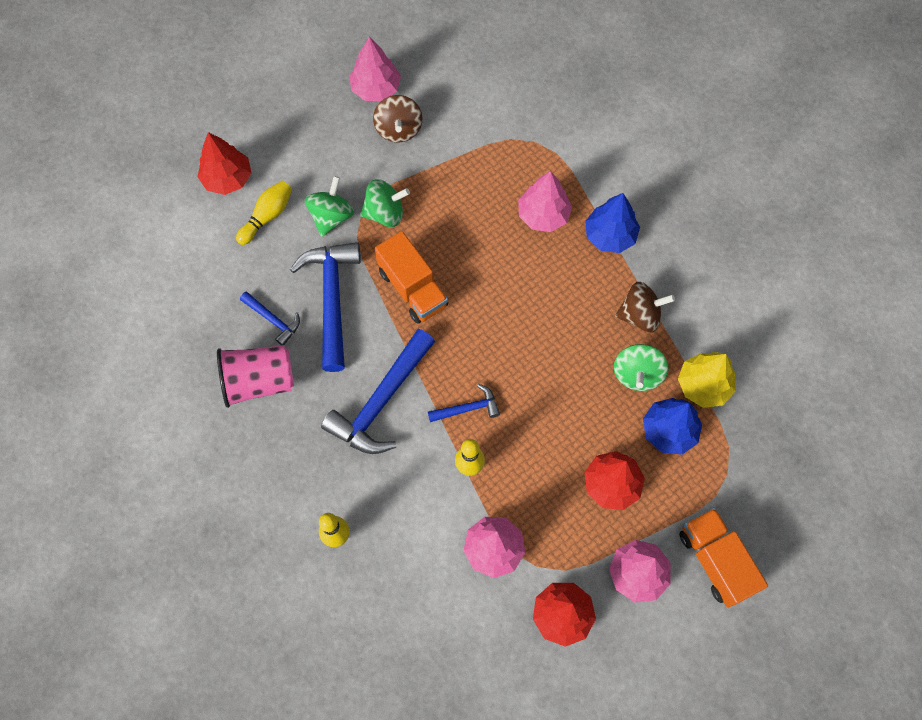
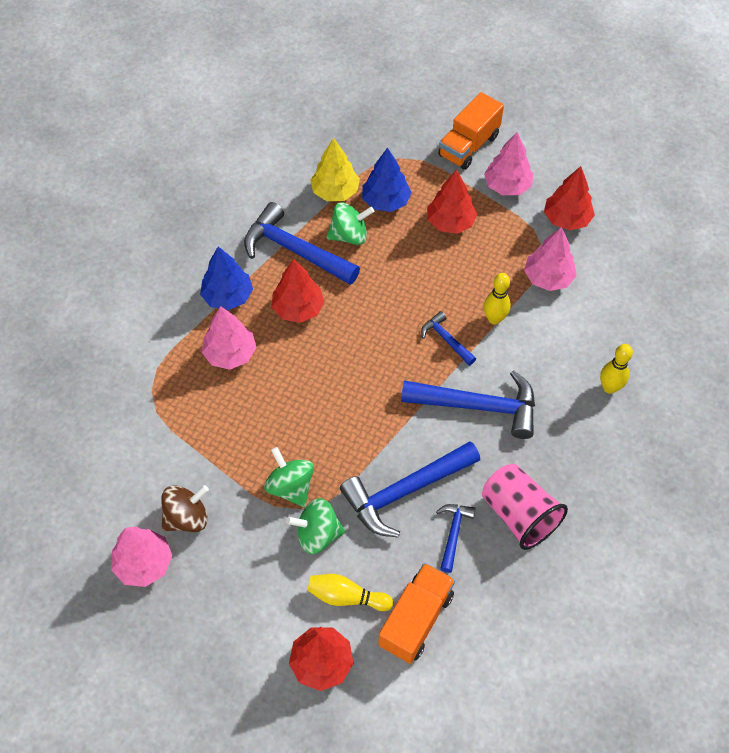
camera: 115 degrees left, 10 degrees down
orange truck [375,231,448,324] -> orange truck moved to [378,563,455,664]
brown spinning top [615,282,675,332] -> blue hammer [244,202,360,285]
none -> red tree [271,259,325,323]

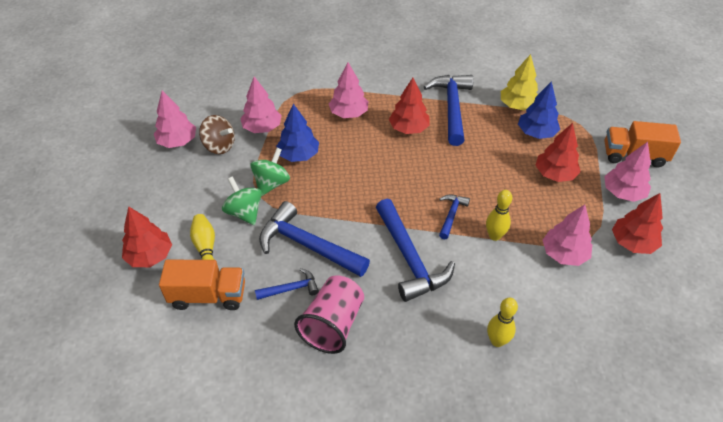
camera: 60 degrees right, 10 degrees down
blue tree [200,246,253,310] -> blue tree moved to [276,104,319,162]
green spinning top [327,202,374,245] -> none
none -> pink tree [240,77,282,133]

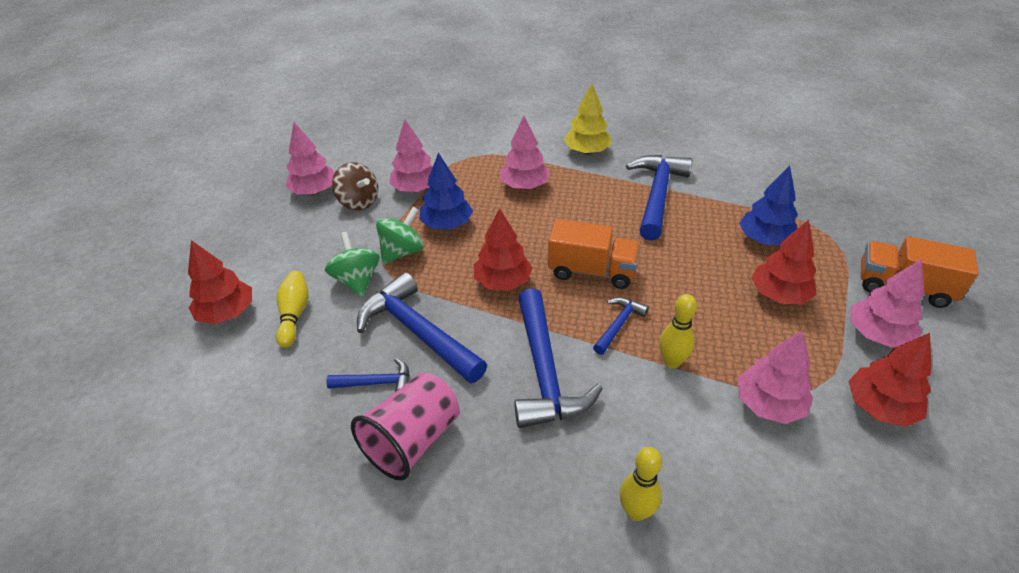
camera: 15 degrees right, 5 degrees down
orange truck [159,260,245,310] -> orange truck moved to [548,219,640,289]
red tree [389,78,430,134] -> red tree moved to [474,208,533,290]
yellow tree [501,54,538,110] -> yellow tree moved to [564,83,611,155]

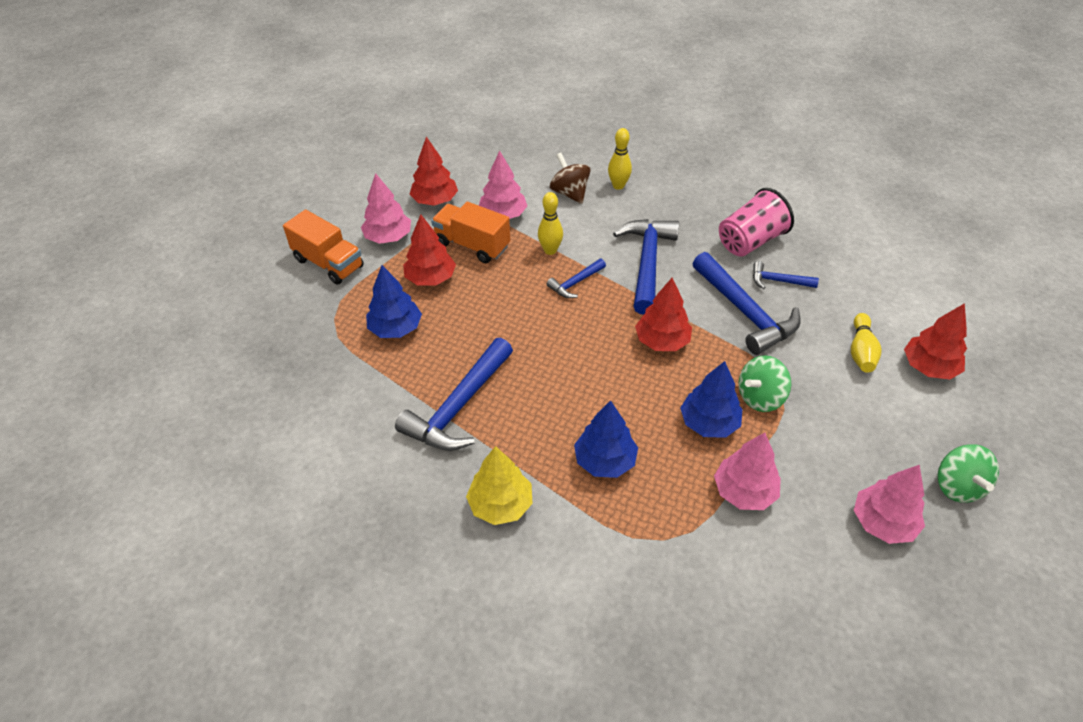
camera: 165 degrees left, 5 degrees up
green spinning top [325,232,380,297] -> green spinning top moved to [938,444,999,503]
brown spinning top [332,162,378,210] -> brown spinning top moved to [550,153,591,204]
pink tree [500,116,550,189] -> blue tree [574,400,638,478]
orange truck [548,219,640,289] -> orange truck moved to [431,202,510,263]

